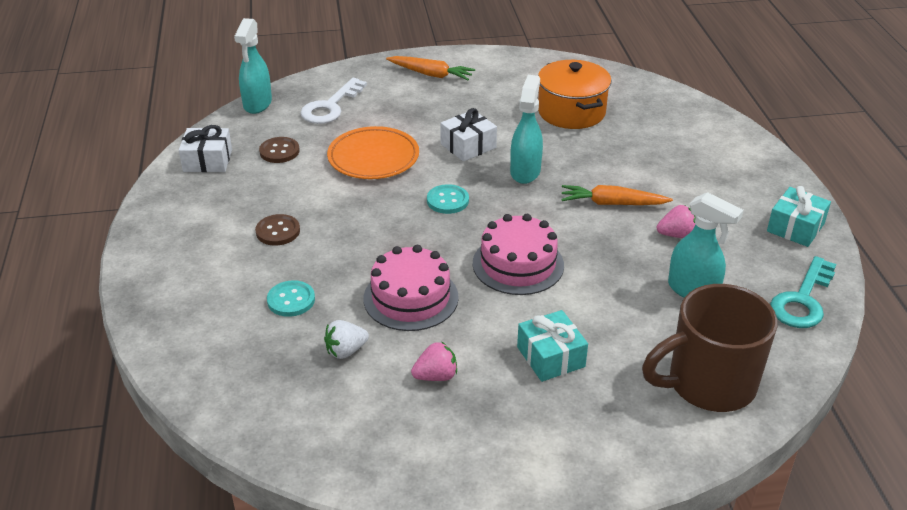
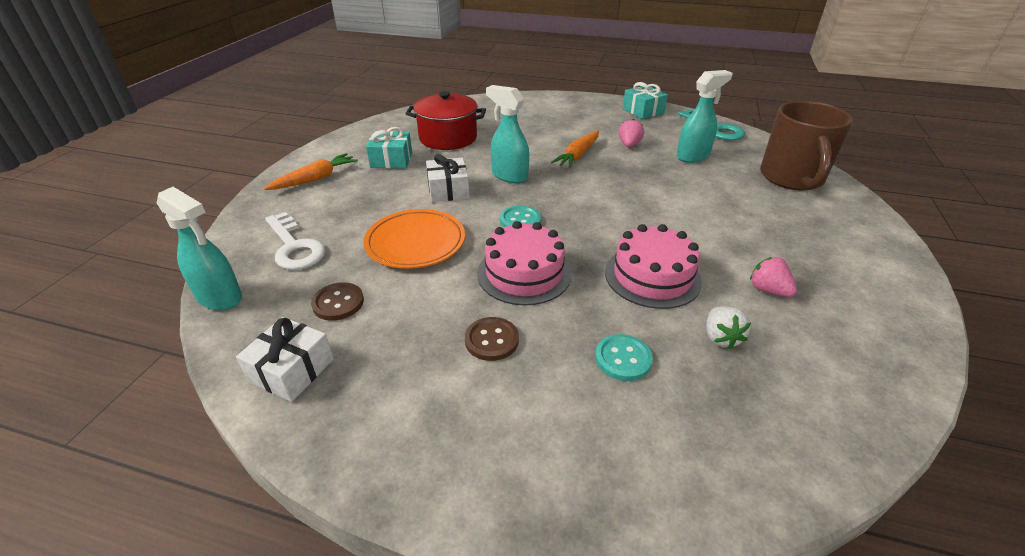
camera: 65 degrees left, 0 degrees up
pink strawberry [411,342,457,381] -> pink strawberry turned 45 degrees counterclockwise [750,257,797,297]
pink cake [473,214,564,295] -> pink cake moved to [477,221,571,306]
turquoise gift [517,310,588,382] -> turquoise gift moved to [366,127,412,168]
orange pot [538,60,611,129] -> red pot [406,91,486,150]

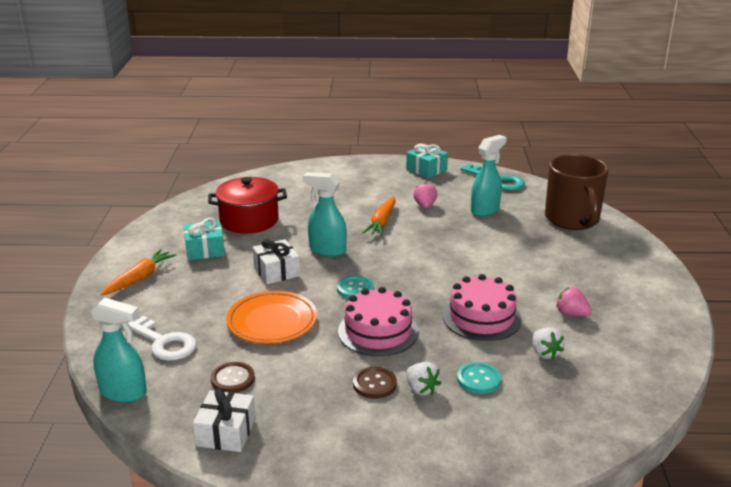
camera: 15 degrees left, 10 degrees down
none -> white strawberry [406,362,441,396]

